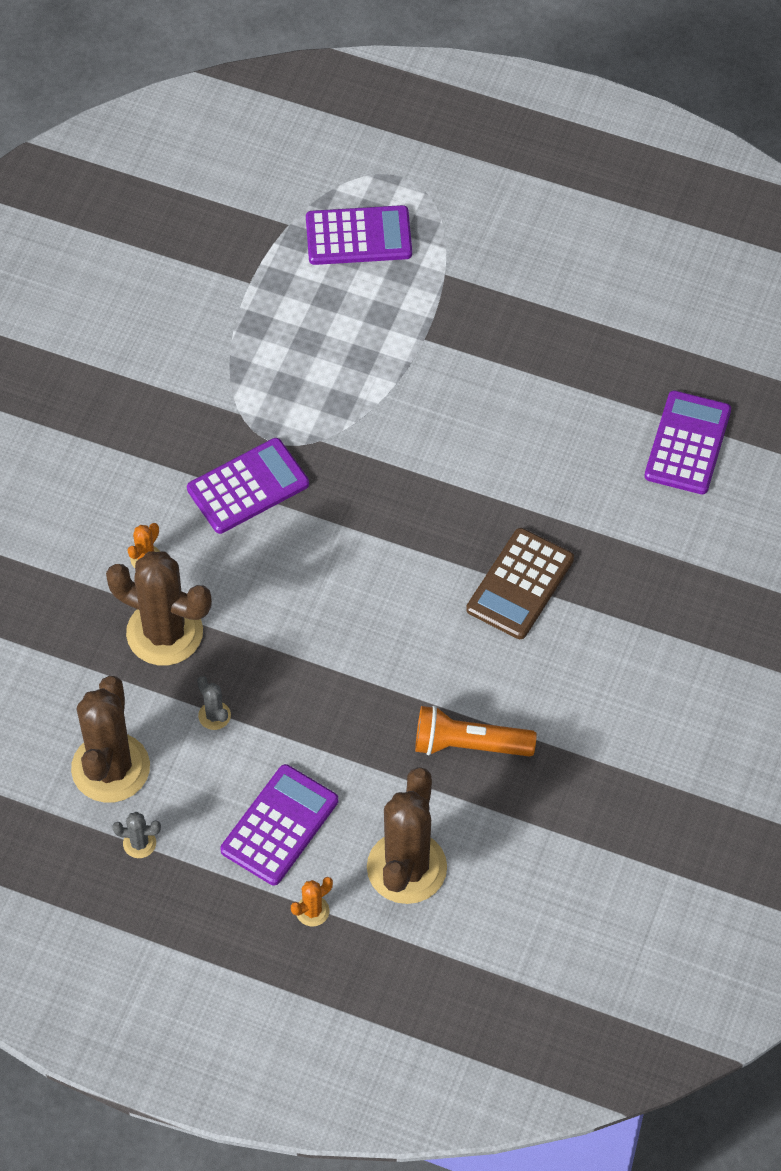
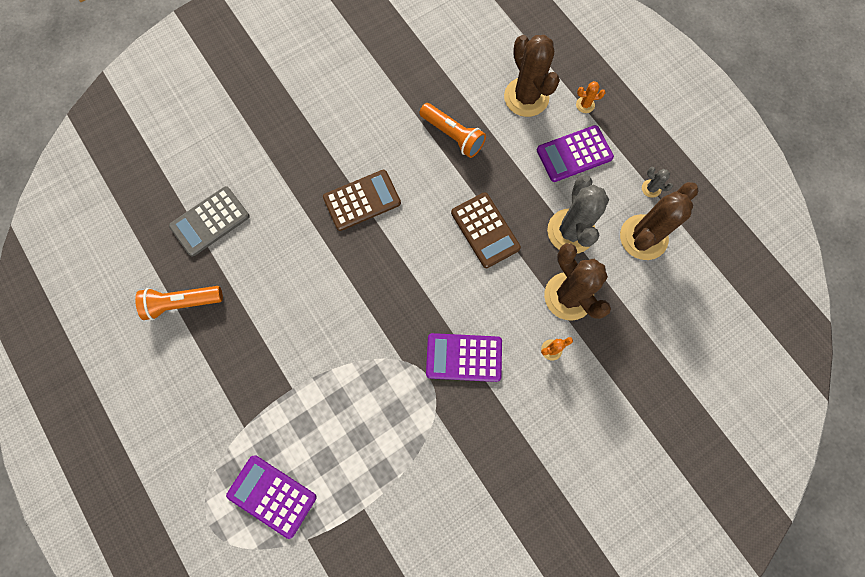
camera: 145 degrees left, 15 degrees up
grey cactus [197,676,231,730] -> grey cactus [547,175,609,254], size x2.40
brown cactus [367,767,447,904] -> brown cactus turned 75 degrees counterclockwise [504,35,560,117]
purple calculator [644,390,731,494] -> grey calculator [169,186,250,256]
none -> orange flashlight [135,286,223,320]
none -> brown calculator [451,192,521,268]

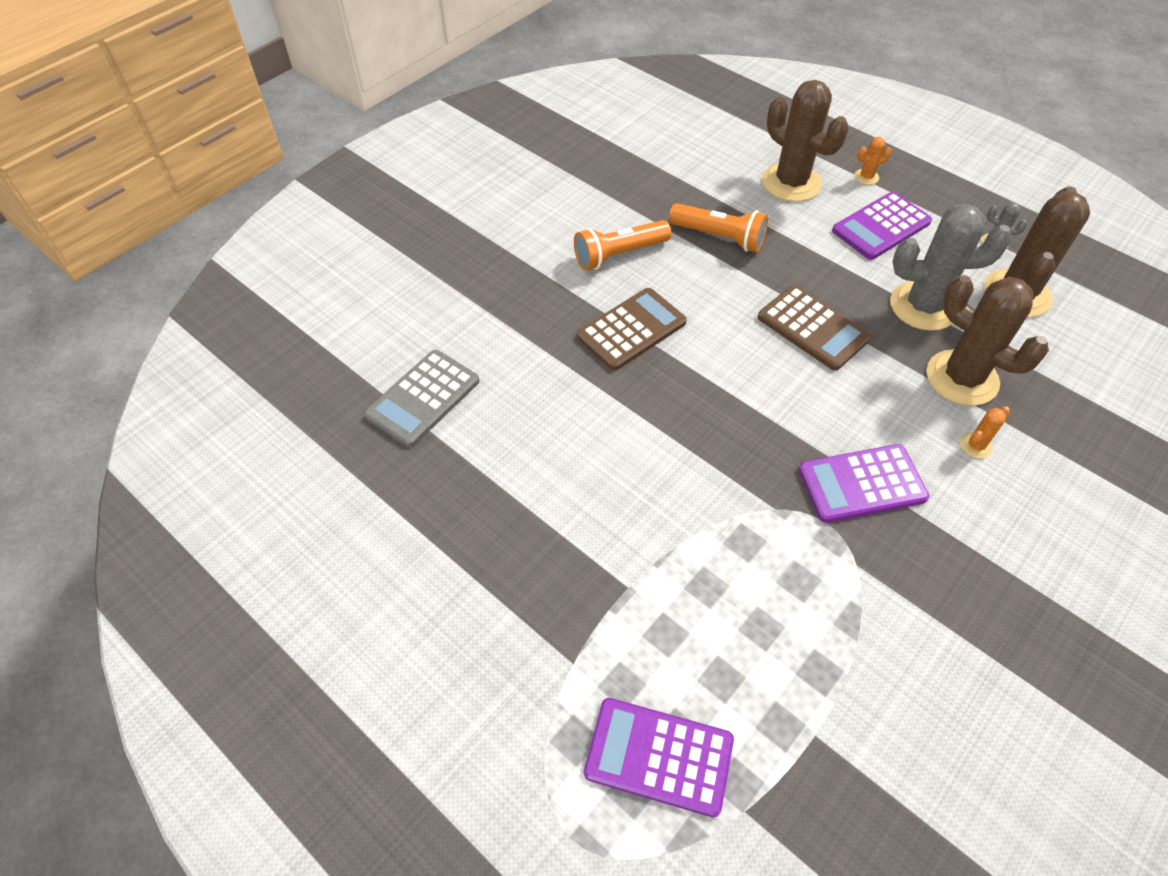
camera: 15 degrees left, 20 degrees down
orange flashlight [135,286,223,320] -> orange flashlight moved to [574,220,671,270]
grey cactus [547,175,609,254] -> grey cactus turned 75 degrees counterclockwise [890,204,1012,331]

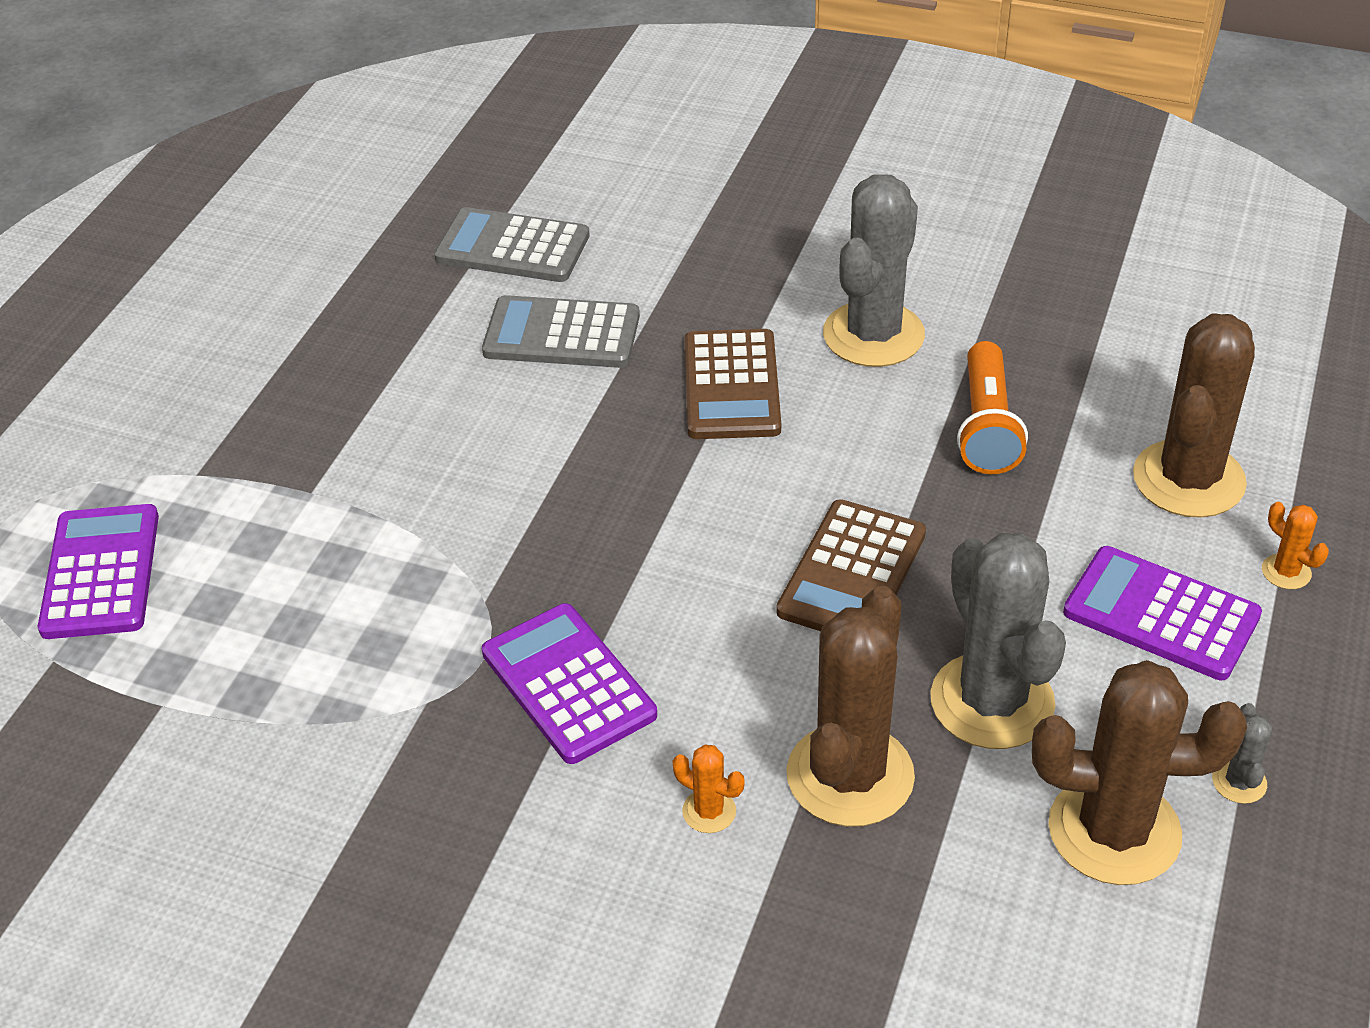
camera: 70 degrees right, 10 degrees down
orange flashlight [574,220,671,270] -> grey cactus [823,174,925,367]
brown calculator [577,288,687,371] -> brown calculator turned 60 degrees clockwise [685,329,781,439]
none -> grey calculator [482,295,640,368]

